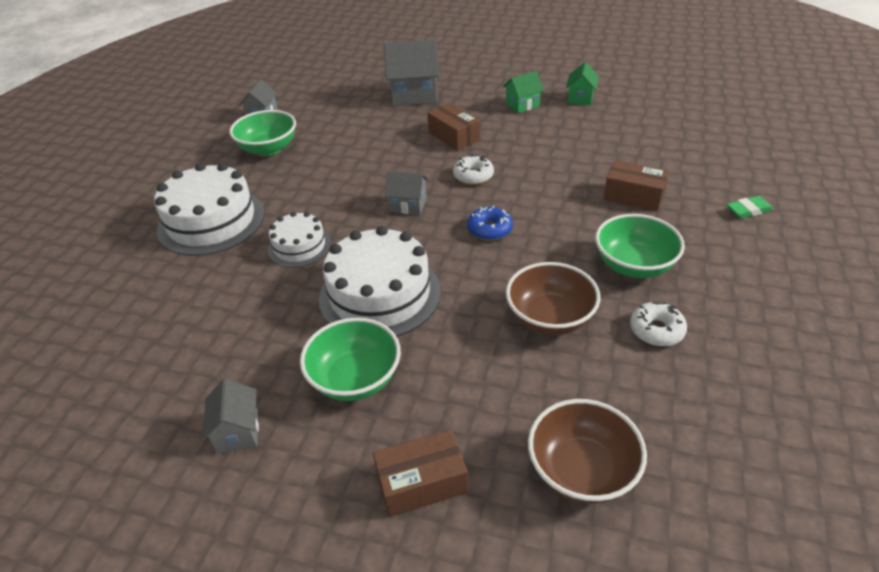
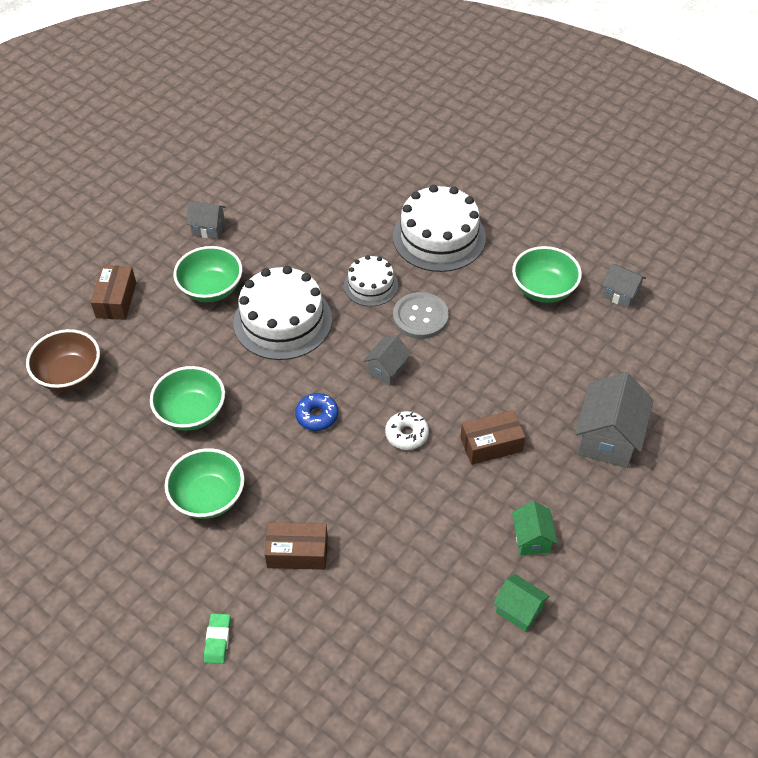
camera: 110 degrees right, 10 degrees up
brown bowl [506,262,600,335] -> green bowl [150,366,225,431]
brown box [603,160,670,211] -> brown box turned 45 degrees clockwise [264,522,328,570]
white donut [630,302,687,346] -> none
none -> grey button [393,292,449,339]

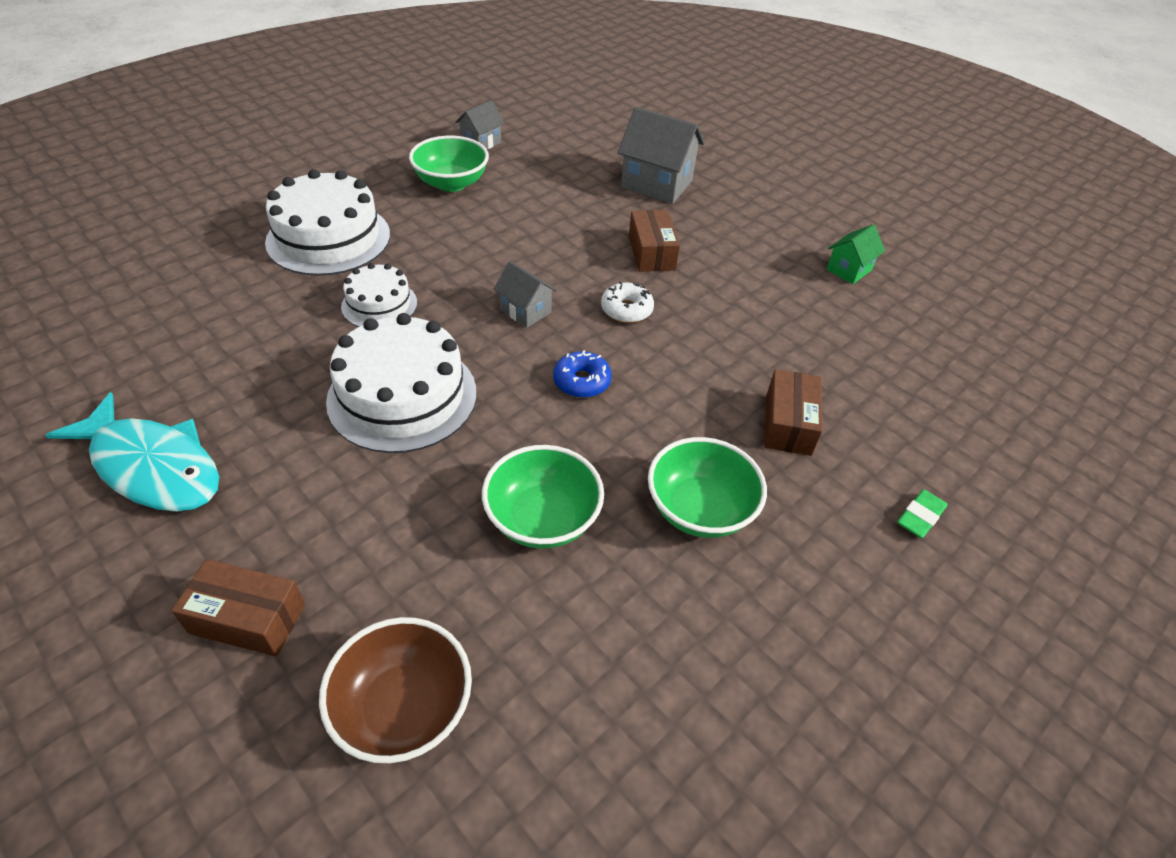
camera: 85 degrees left, 5 degrees down
green bowl [173,246,242,302] -> none
grey house [186,202,225,239] -> turquoise fish [45,392,219,512]
green eraser [204,613,231,664] -> green eraser turned 60 degrees counterclockwise [897,489,948,538]
grey button [393,292,449,339] -> none
green house [512,501,557,555] -> none

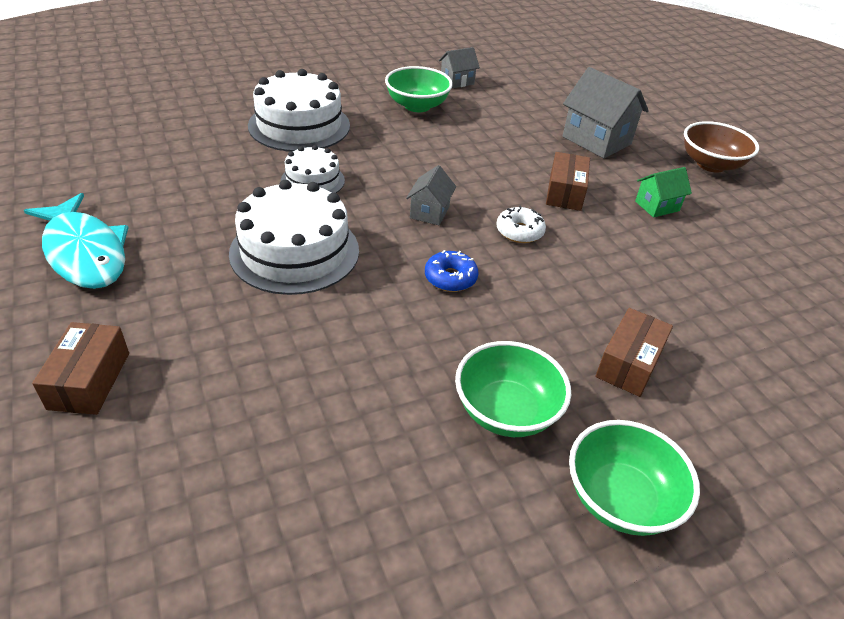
camera: 20 degrees right, 5 degrees down
brown box [171,559,305,657] -> brown box turned 60 degrees clockwise [32,322,129,415]
brown bowl [319,617,472,763] -> brown bowl moved to [684,121,759,173]
green bowl [482,445,604,549] -> green bowl moved to [569,420,700,536]
grey house [494,261,557,328] -> grey house turned 45 degrees clockwise [406,165,456,225]
green house [826,224,885,284] -> green house moved to [635,167,692,218]
green eraser [897,489,948,538] -> none

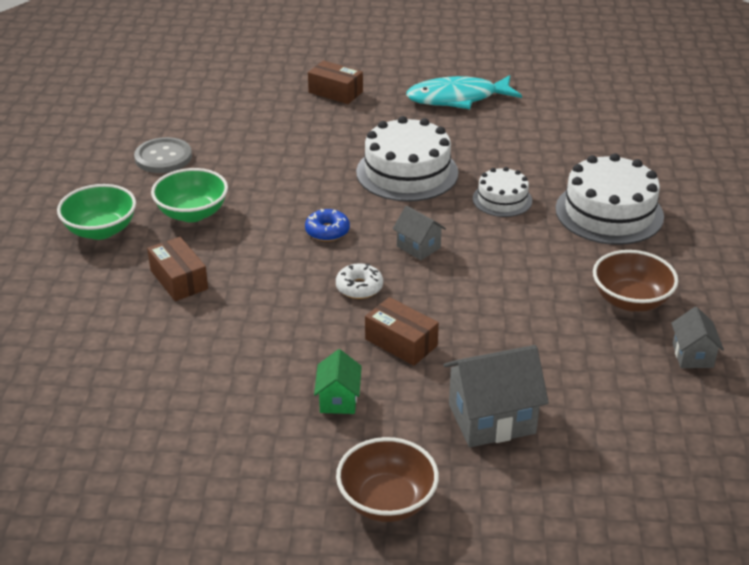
camera: 120 degrees right, 5 degrees down
green bowl [385,66,453,112] -> brown bowl [593,250,678,312]
none -> grey button [134,137,192,173]

